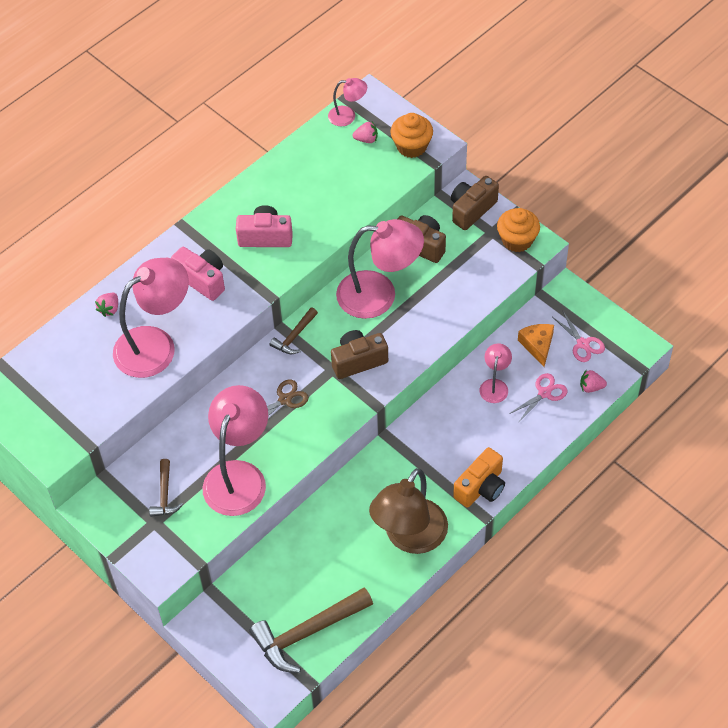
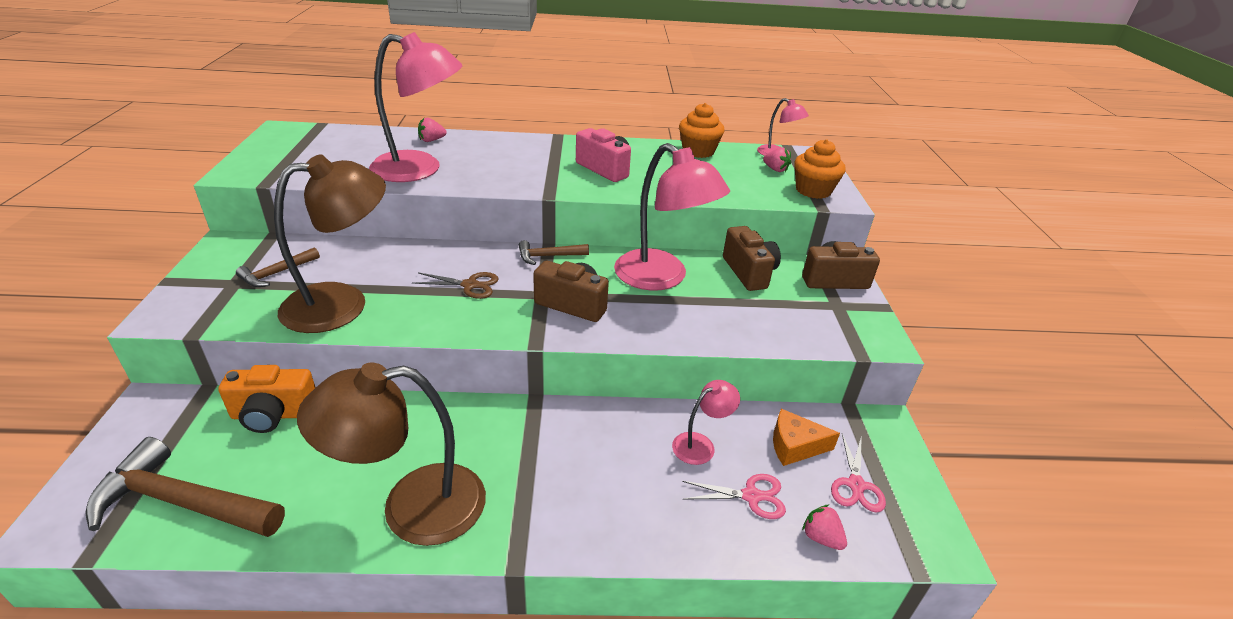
camera: 40 degrees right, 20 degrees down
pink camera [171,247,225,301] -> none
pink lamp [202,385,268,516] -> brown lamp [274,154,386,333]
orange camera [453,447,505,508] -> orange camera moved to [218,365,316,433]
orange cupcake [497,208,540,252] -> orange cupcake moved to [679,103,725,158]
orange cheese [518,324,554,367] -> orange cheese turned 120 degrees counterclockwise [773,409,840,466]

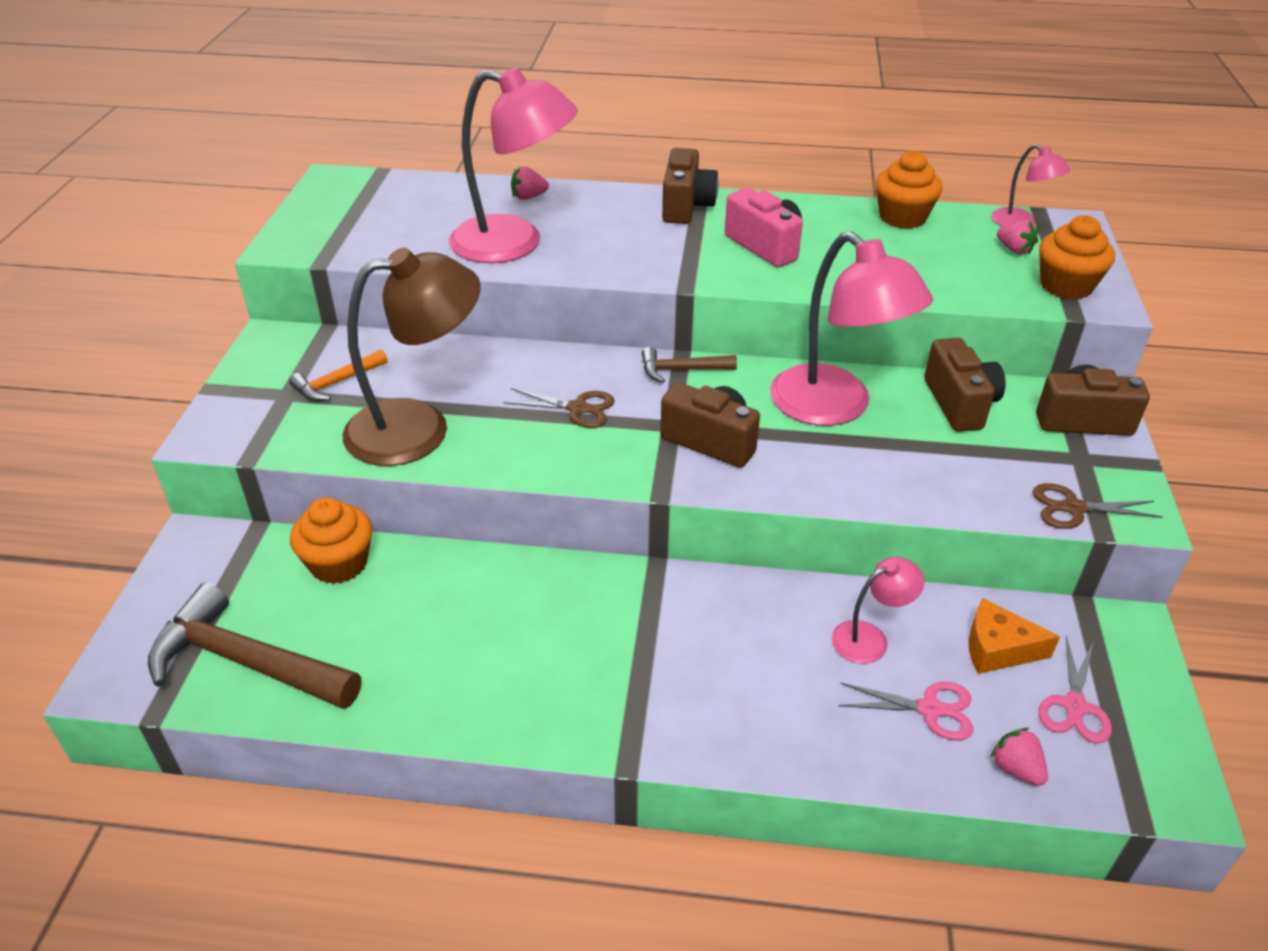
camera: 10 degrees right, 5 degrees up
orange camera [218,365,316,433] -> orange cupcake [290,497,372,584]
brown hammer [236,247,320,287] -> orange hammer [289,349,388,402]
brown lamp [297,362,486,546] -> none
none -> brown camera [662,148,719,224]
none -> brown scissors [1032,483,1163,529]

